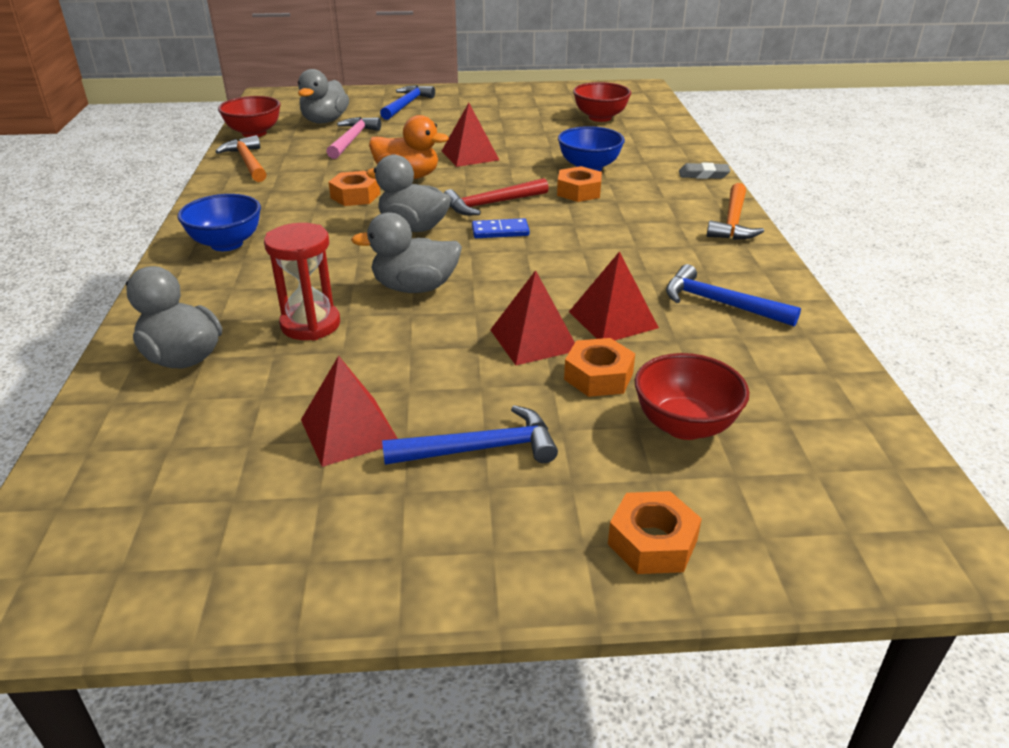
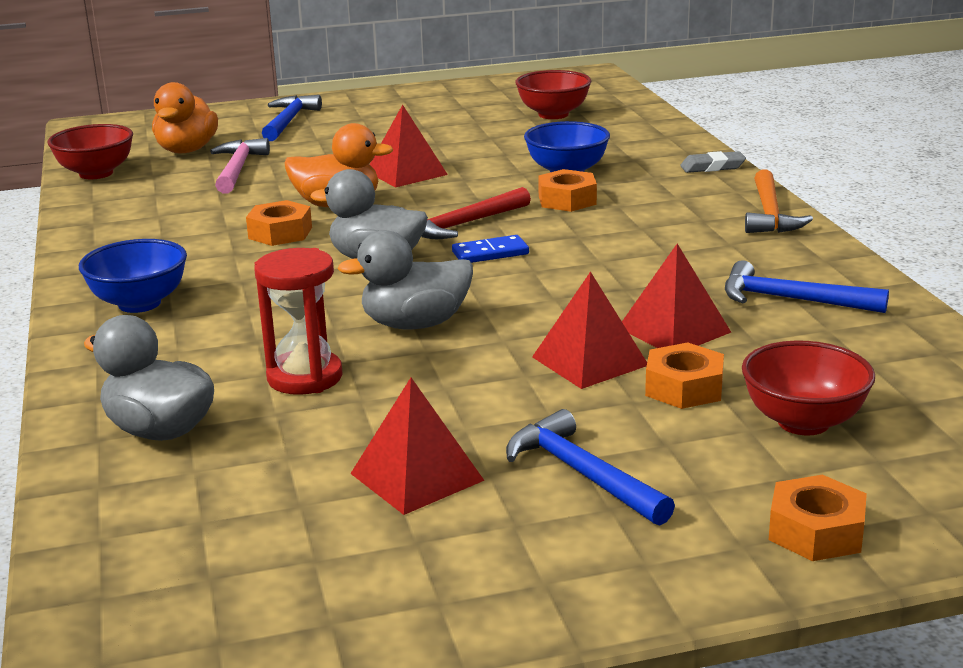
camera: 10 degrees left, 10 degrees down
orange hammer [215,135,267,182] -> none
grey duck [298,69,349,123] -> orange duck [152,82,218,154]
blue hammer [382,405,558,465] -> blue hammer turned 105 degrees counterclockwise [506,409,675,526]

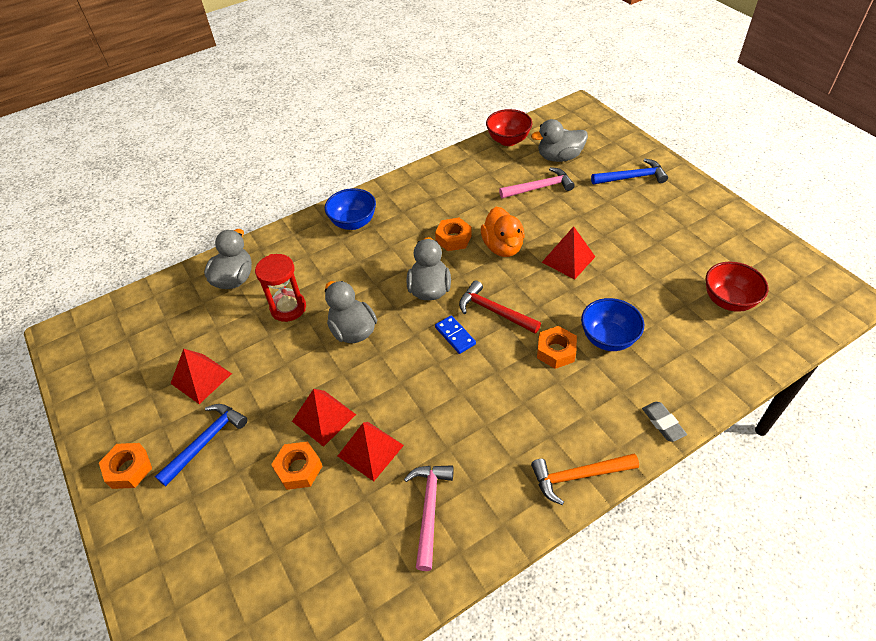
camera: 75 degrees right, 25 degrees up
orange duck [152,82,218,154] -> grey duck [531,119,588,162]
blue hammer [725,260,889,313] -> pink hammer [404,465,453,571]
red bowl [742,341,875,435] -> none
orange nut [769,475,867,561] -> orange nut moved to [99,443,152,489]

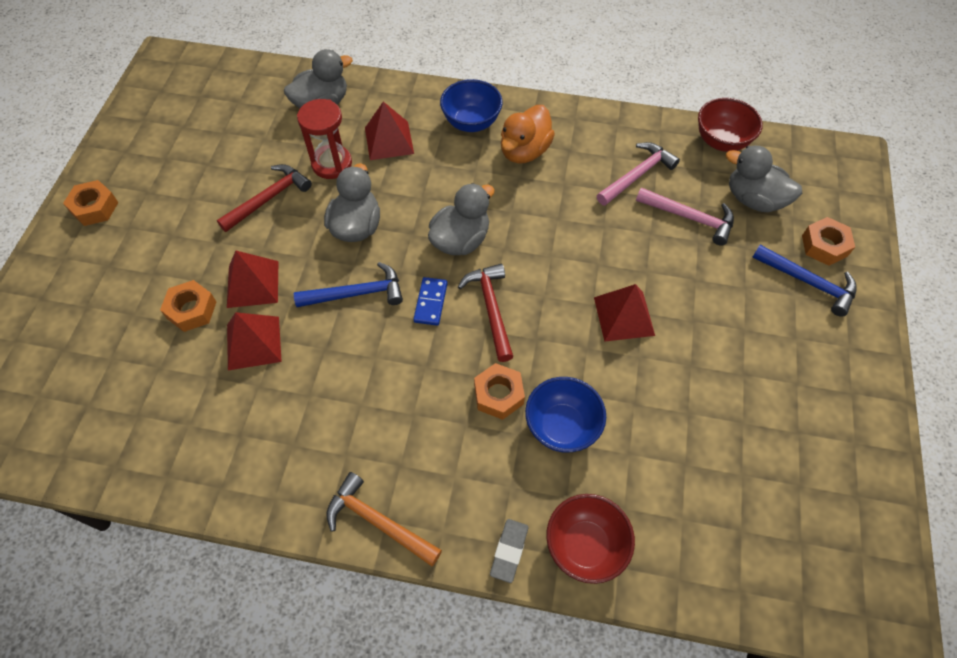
camera: 40 degrees right, 10 degrees up
blue hammer [155,404,248,486] -> blue hammer moved to [294,262,403,307]
red pyramid [170,349,232,404] -> red pyramid moved to [365,102,414,160]
pink hammer [404,465,453,571] -> pink hammer moved to [597,142,680,206]
orange nut [435,218,472,251] -> orange nut moved to [802,217,855,266]
orange duck [481,207,525,257] -> orange duck moved to [501,105,555,163]
red bowl [706,262,768,312] -> red bowl moved to [546,494,635,584]
none -> red hammer [217,164,312,232]

